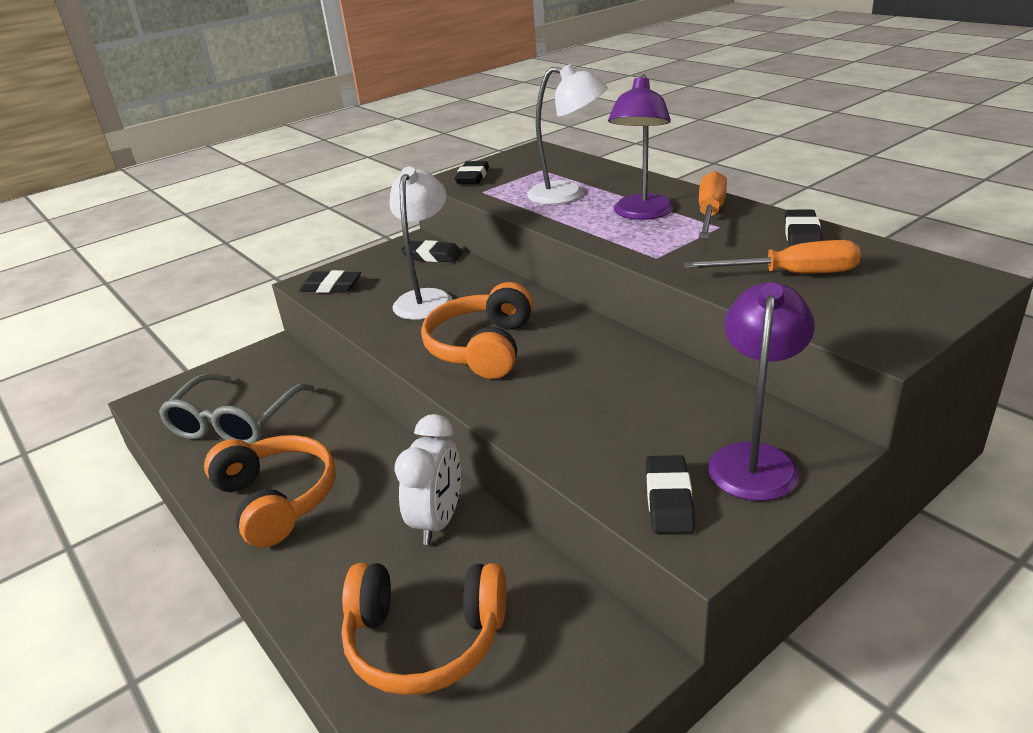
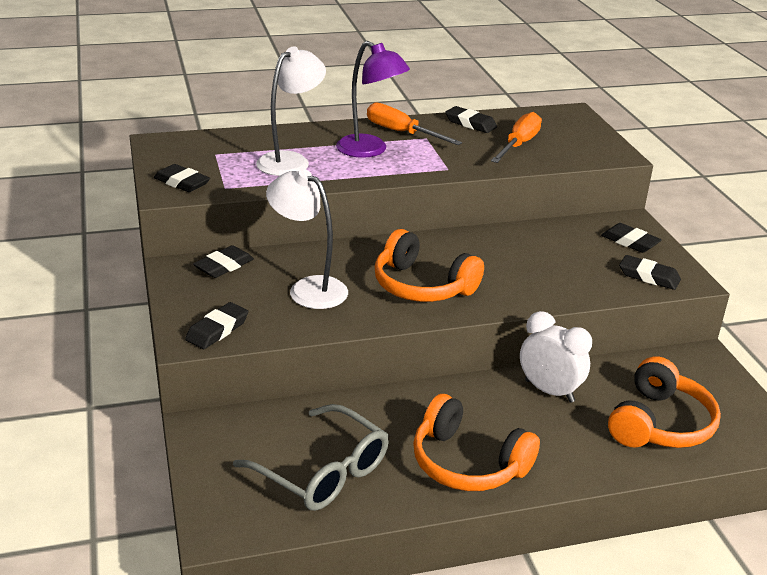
camera: 70 degrees left, 0 degrees up
orange headphones [204,435,336,548] -> orange headphones turned 135 degrees counterclockwise [413,394,540,491]
purple lamp [708,282,815,501] -> black eraser [601,223,662,253]

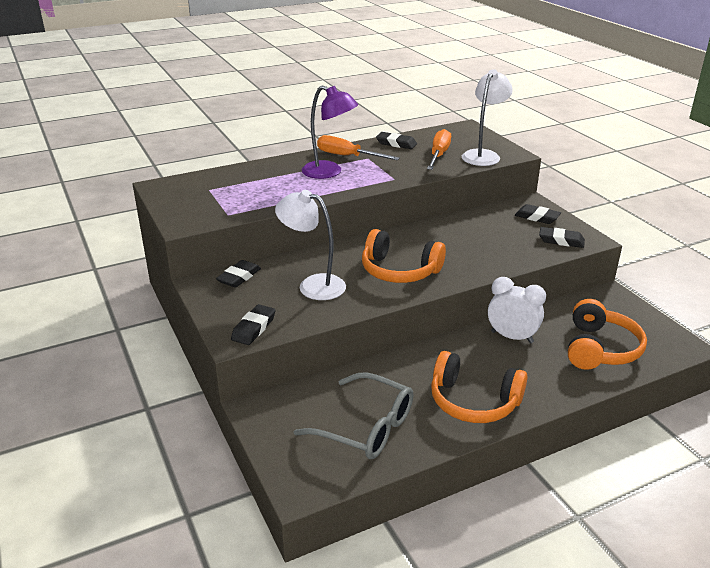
camera: 10 degrees left, 0 degrees up
black eraser [154,164,210,192] -> none
white lamp [256,46,326,176] -> white lamp moved to [462,69,513,166]

